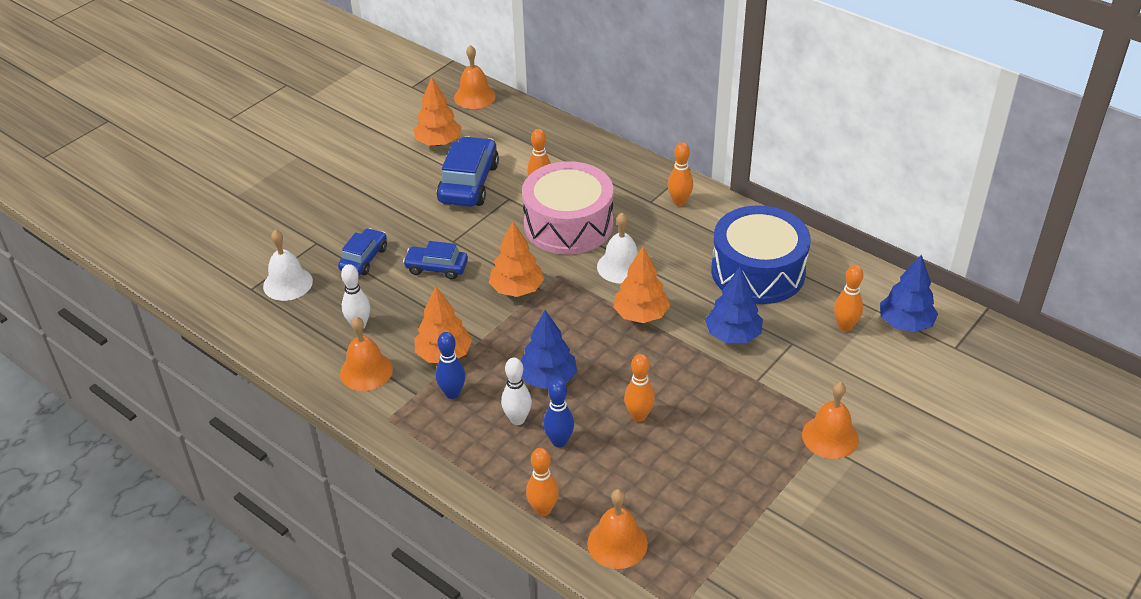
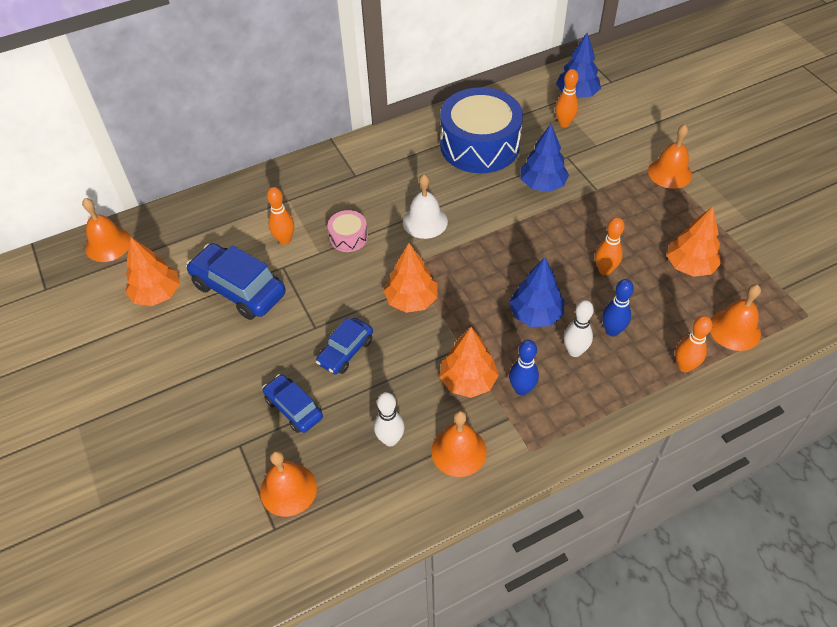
camera: 65 degrees left, 10 degrees up
white bell [263,230,313,301] -> orange bell [260,450,317,517]
pink drum [522,161,614,255] -> pink drum [328,210,368,252], size x0.44
orange tree [613,247,670,323] -> orange tree moved to [666,207,721,277]
orange bowling pin [668,142,693,206] -> none

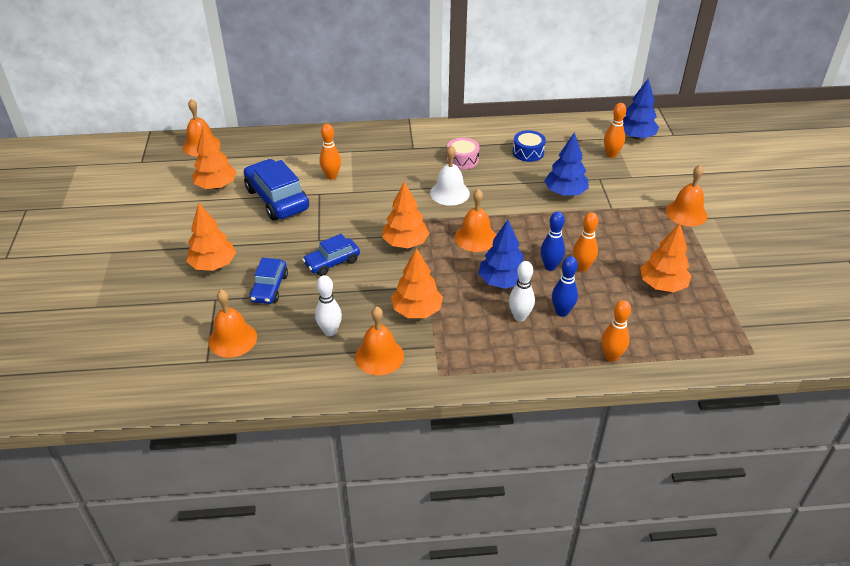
camera: 20 degrees right, 10 degrees down
blue car [262,374,323,433] -> blue car turned 150 degrees counterclockwise [249,257,288,304]
pink drum [328,210,368,252] -> pink drum moved to [447,138,479,169]
blue drum [440,87,523,173] -> blue drum [513,130,546,162], size x0.44
blue bowling pin [509,340,539,396] -> blue bowling pin moved to [540,211,565,271]
orange bell [710,284,761,351] -> orange bell moved to [455,189,496,252]
none -> orange tree [186,203,236,271]

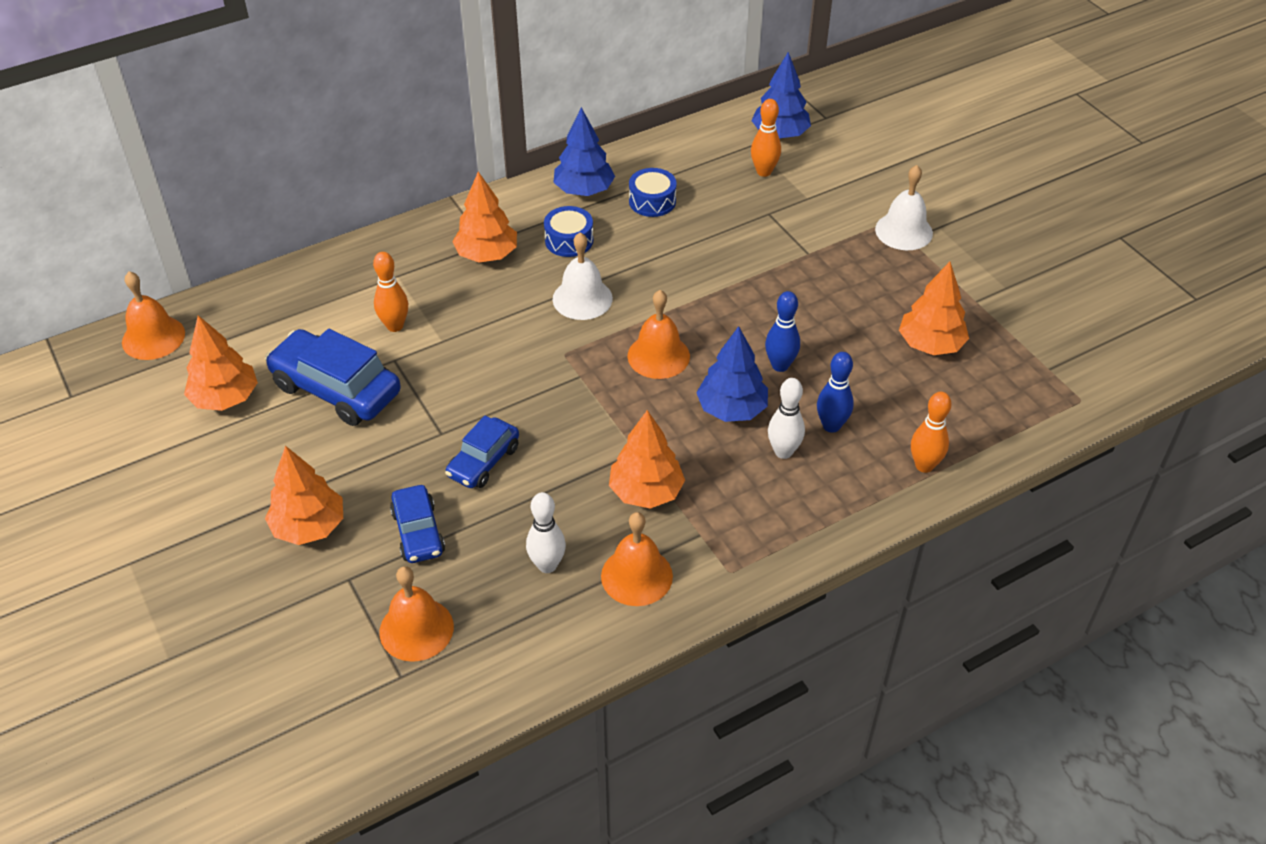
camera: 25 degrees left, 5 degrees up
orange tree [382,181,430,248] -> orange tree moved to [452,171,517,263]
pink drum [447,138,479,169] -> blue drum [544,206,593,257]
blue tree [544,132,589,196] -> blue tree moved to [553,107,615,196]
orange bowling pin [573,212,598,272] -> none
orange bell [666,165,708,226] -> white bell [875,165,933,250]

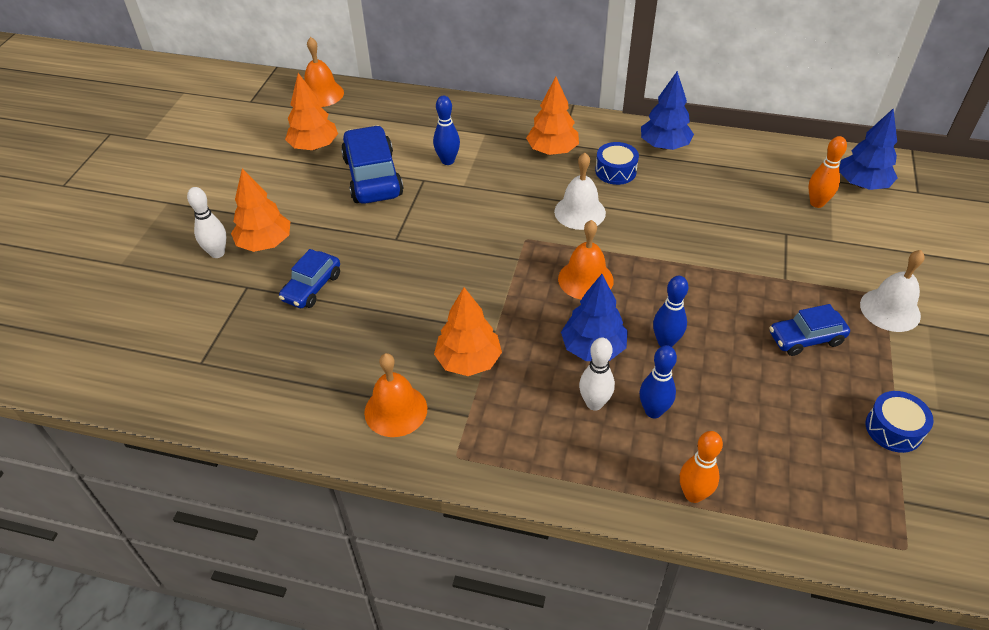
camera: 45 degrees right, 0 degrees up
orange bowling pin [373,252,408,332] -> blue bowling pin [433,95,460,165]
orange bell [379,566,454,662] -> none
blue car [445,416,519,488] -> blue car moved to [769,304,850,356]
white bowling pin [526,492,566,573] -> white bowling pin moved to [187,187,226,258]
blue drum [629,168,677,217] -> blue drum moved to [866,391,934,453]
orange tree [899,262,969,355] -> none

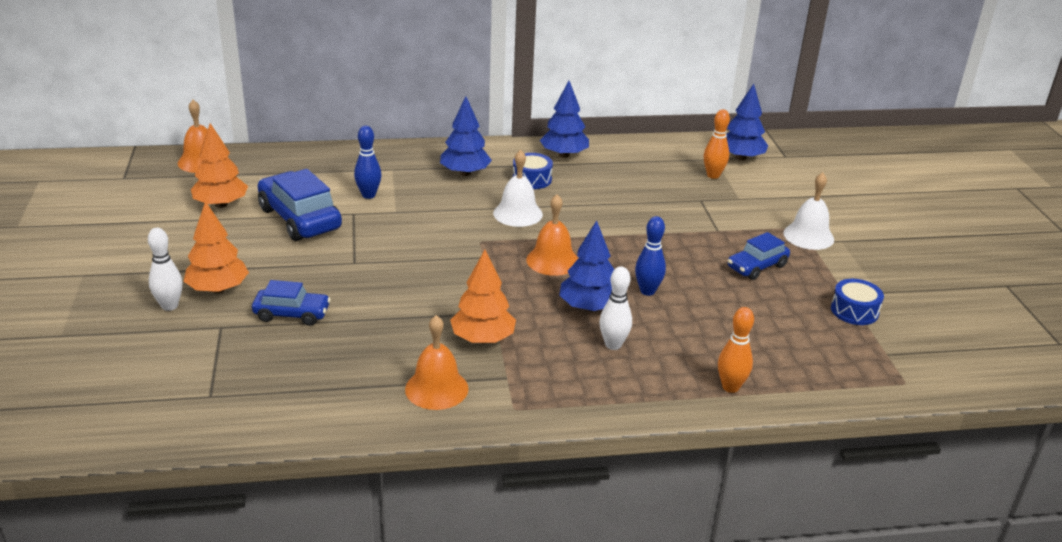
camera: 25 degrees left, 15 degrees down
blue car [279,249,340,308] -> blue car turned 90 degrees counterclockwise [252,280,331,326]
orange tree [526,77,579,155] -> blue tree [440,96,492,176]
blue bowling pin [640,345,677,418] -> none

